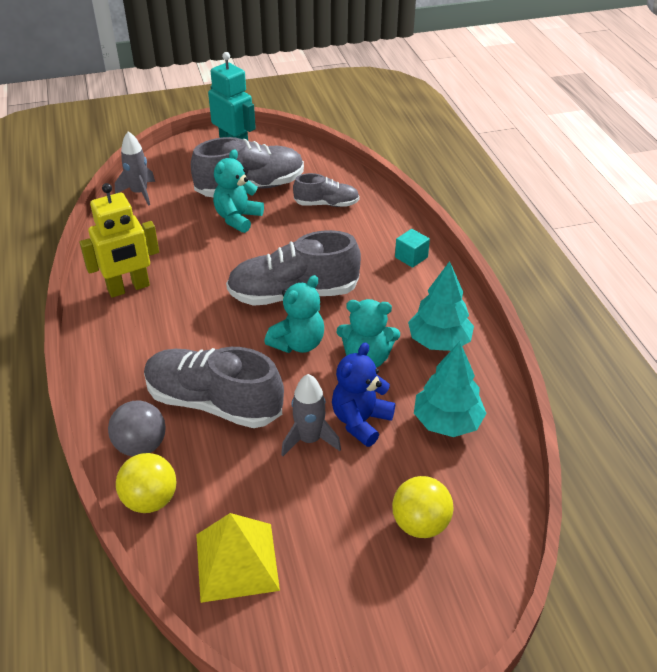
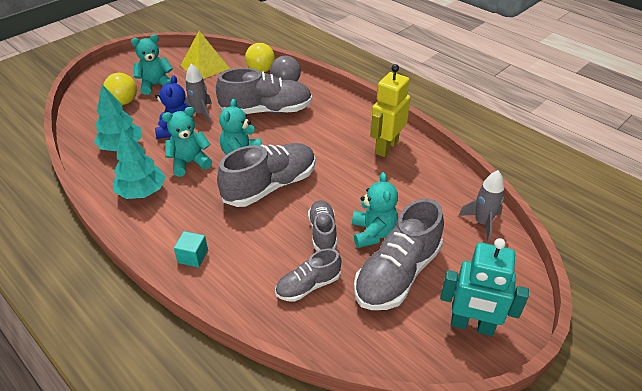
camera: 150 degrees right, 0 degrees up
none -> turquoise teddy bear [131,34,173,95]
none -> grey shoe [308,200,337,251]

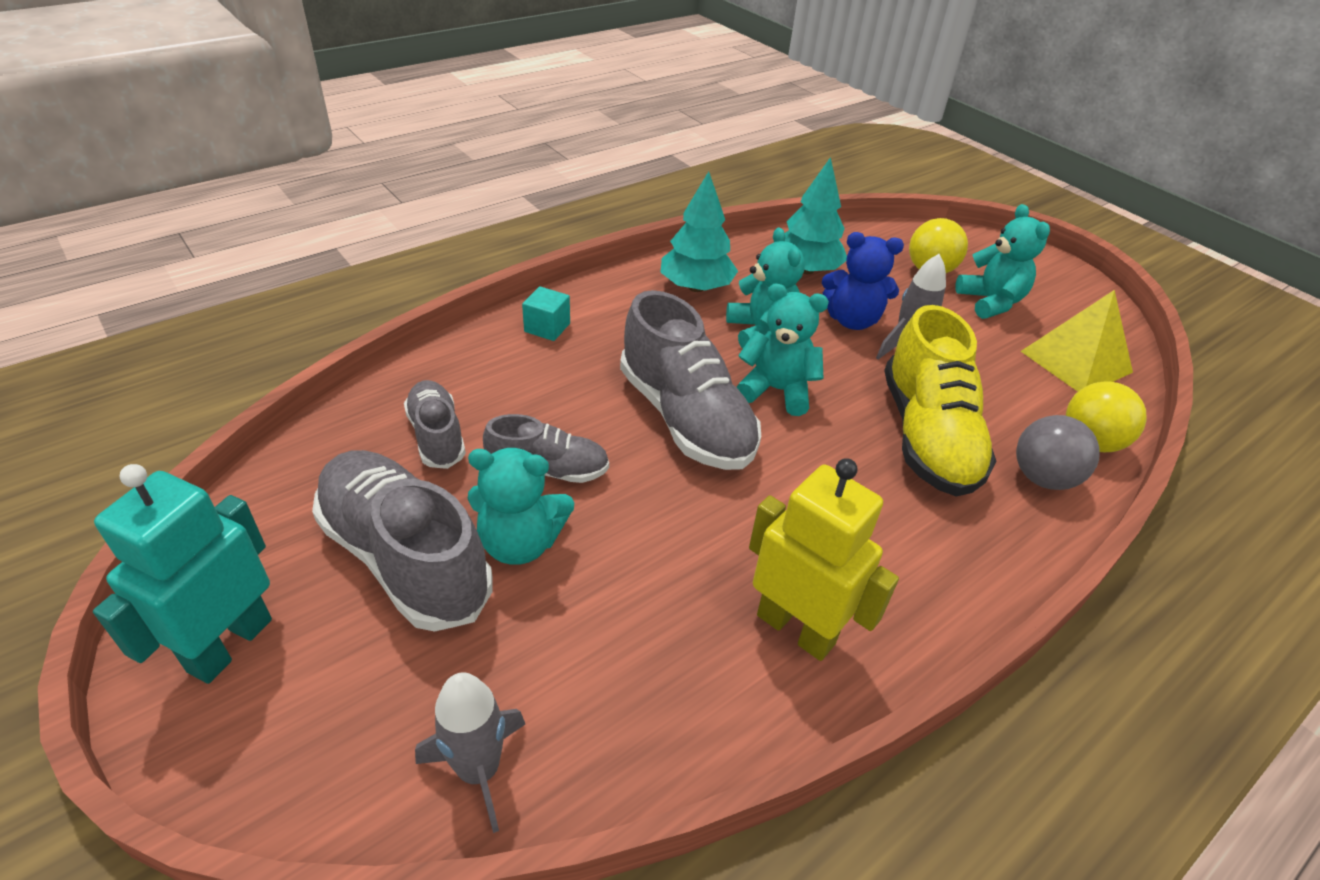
camera: 95 degrees right, 0 degrees up
grey shoe [216,68,312,114] -> yellow shoe [884,305,997,497]

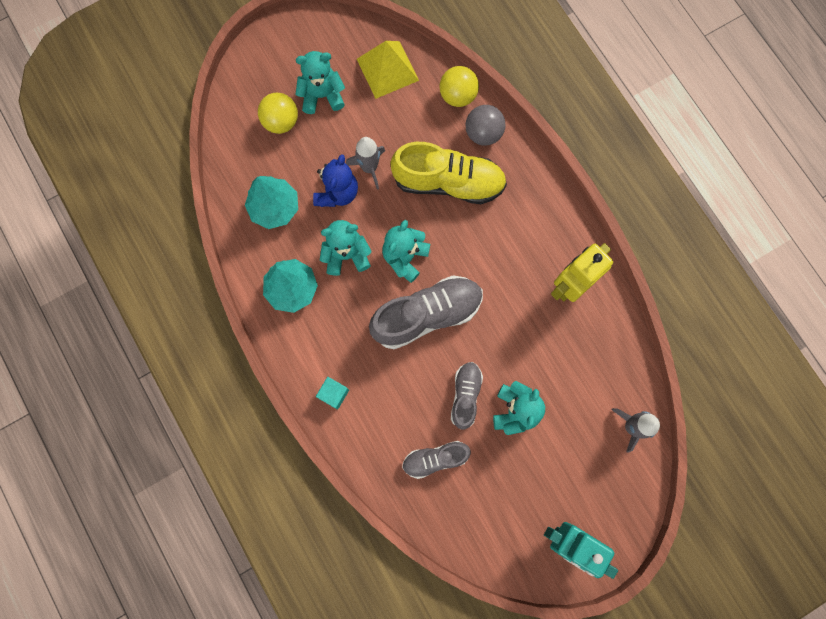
camera: 80 degrees left, 35 degrees up
grey shoe [312,450,493,631] -> none

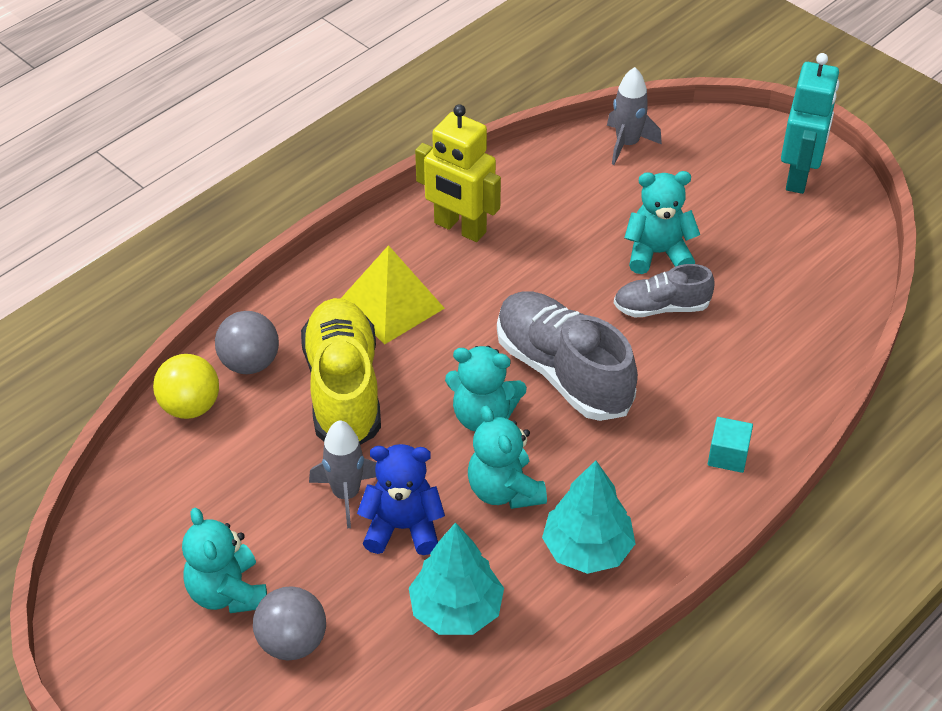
camera: 105 degrees left, 30 degrees down
yellow ball [258,93,298,134] -> grey ball [253,586,326,661]
yellow pyramid [357,41,419,99] -> yellow pyramid moved to [341,245,445,345]
grey shoe [402,441,471,479] -> none

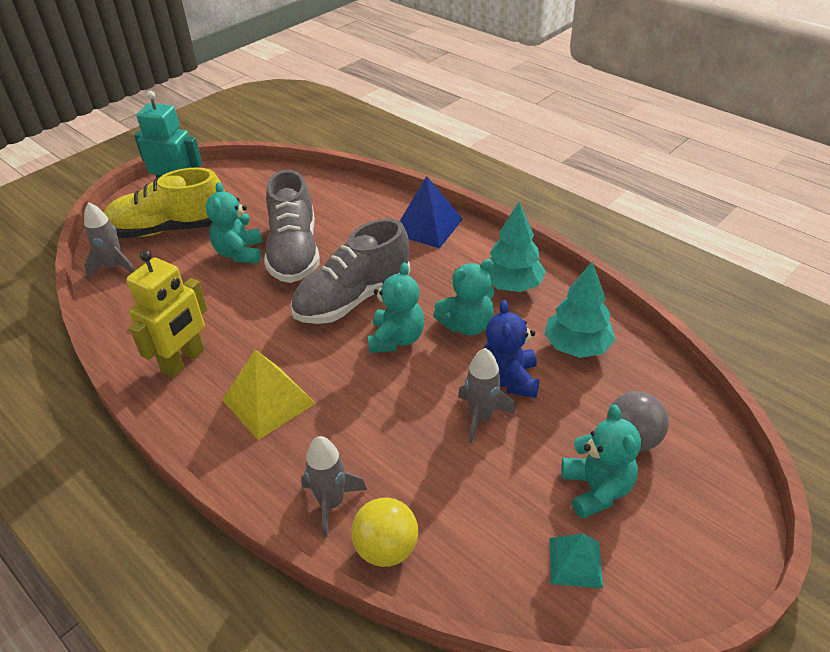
camera: 90 degrees left, 5 degrees down
turquoise teddy bear [182,508,267,613] -> turquoise teddy bear turned 75 degrees counterclockwise [561,404,641,519]
grey ball [215,311,279,374] -> grey rocket [301,436,367,537]
yellow shoe [301,298,381,445] -> yellow shoe moved to [104,167,225,238]
grey shoe [614,264,715,317] -> grey shoe [264,170,320,283], size x1.78
turquoise cube [708,417,753,473] -> blue pyramid [400,176,463,248]
none -> turquoise pyramid [549,533,603,588]

